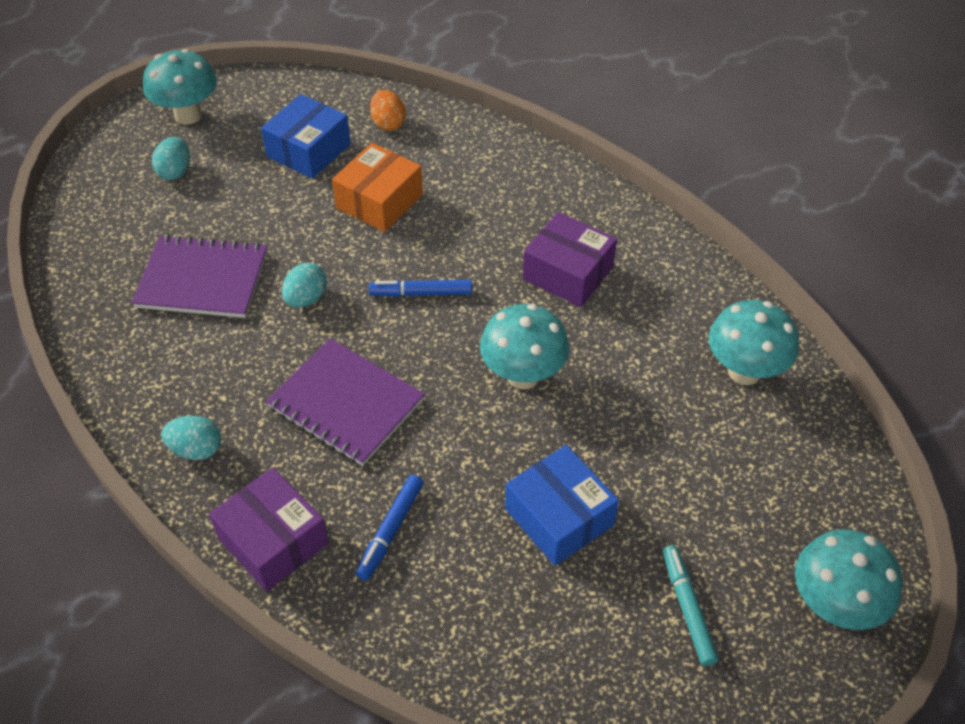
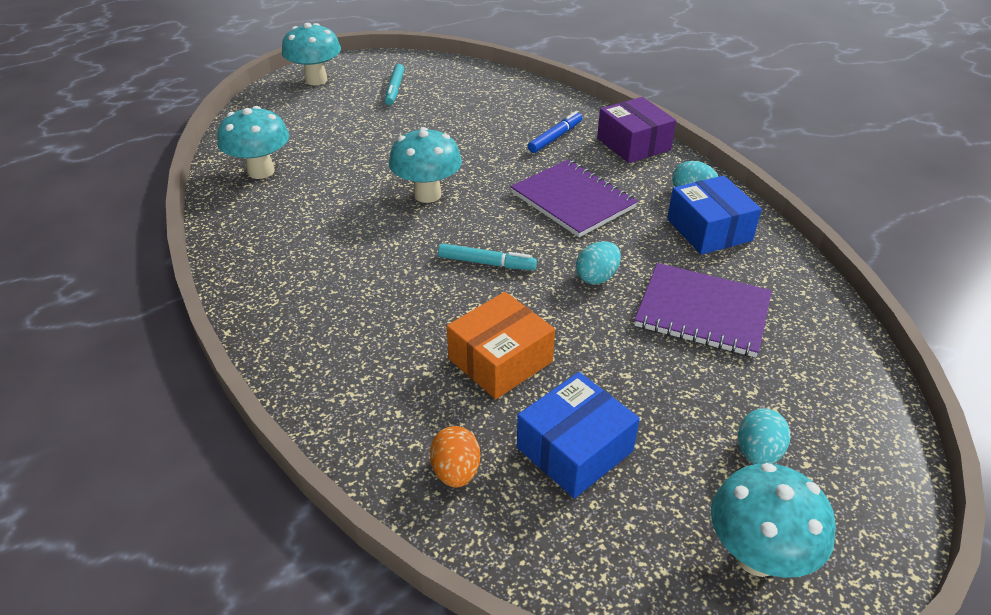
camera: 165 degrees left, 10 degrees down
blue marker [369,280,472,297] -> turquoise marker [438,243,537,270]
blue box [505,445,619,566] -> blue box moved to [667,176,762,255]
purple box [523,212,617,307] -> none

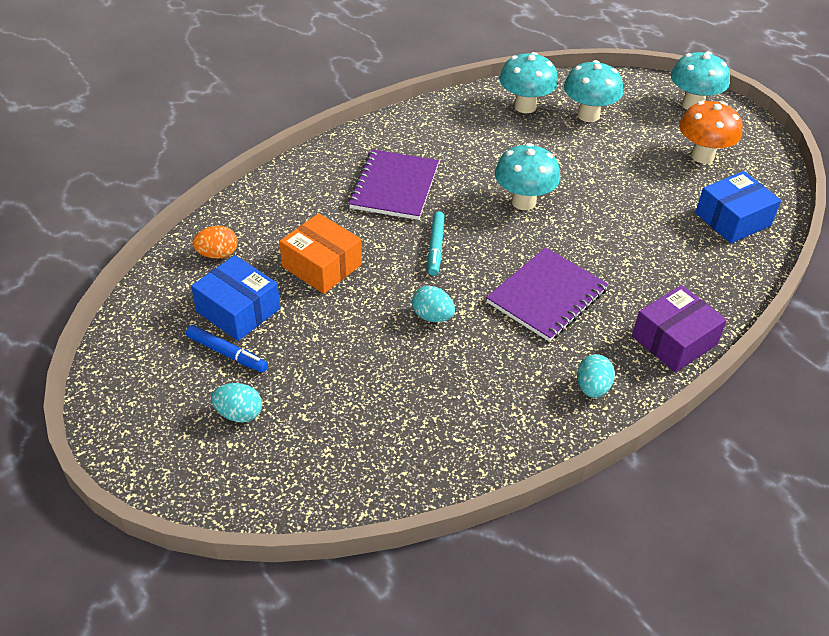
camera: 80 degrees right, 5 degrees up
turquoise marker [385,64,404,105] -> orange mushroom [679,101,743,164]
blue marker [528,111,582,153] -> blue marker moved to [186,325,268,373]
purple notebook [635,263,772,357] -> purple notebook moved to [348,149,439,220]
blue box [667,176,762,255] -> blue box moved to [695,171,781,243]
turquoise mushroom [711,463,836,578] -> turquoise mushroom moved to [564,60,623,122]

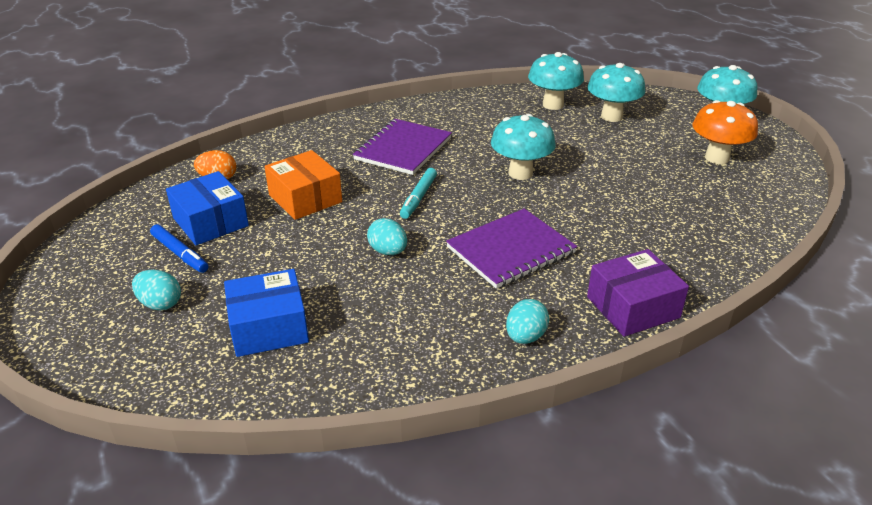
camera: 15 degrees right, 10 degrees down
blue box [695,171,781,243] -> blue box moved to [224,269,309,357]

